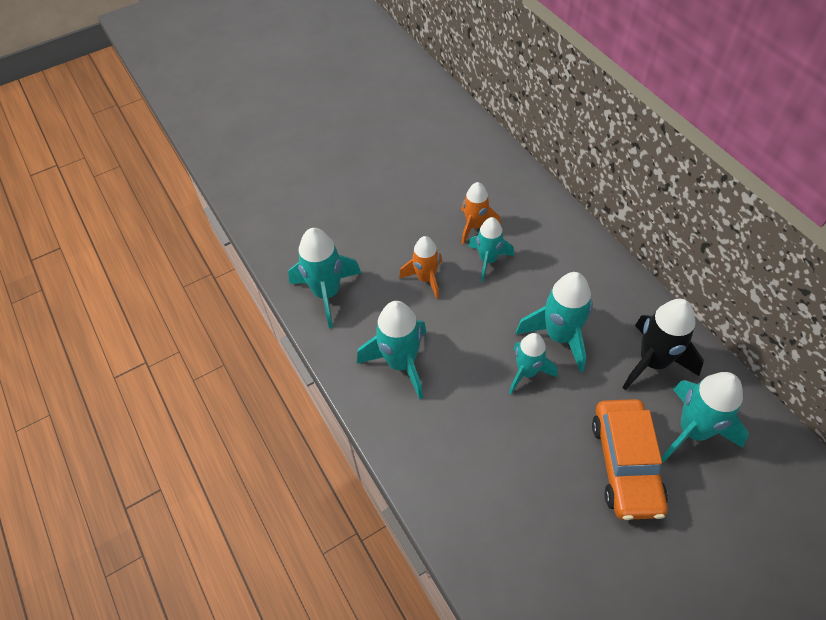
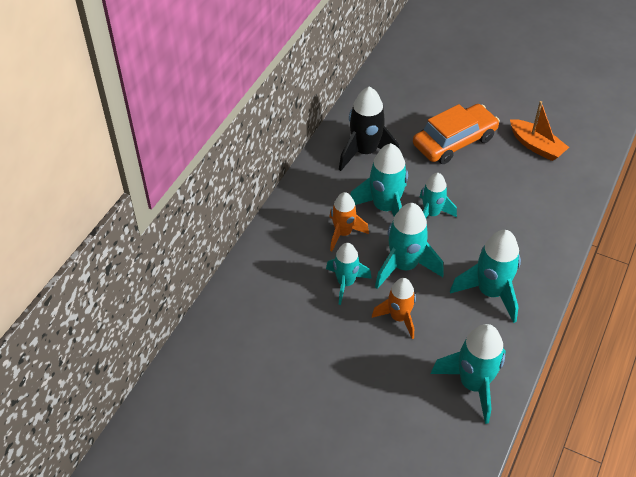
camera: 125 degrees left, 5 degrees down
orange rocket [461,182,501,244] -> orange rocket moved to [329,192,369,251]
turquoise rocket [661,372,749,462] -> turquoise rocket moved to [375,203,444,289]
none -> orange boat [510,101,569,161]

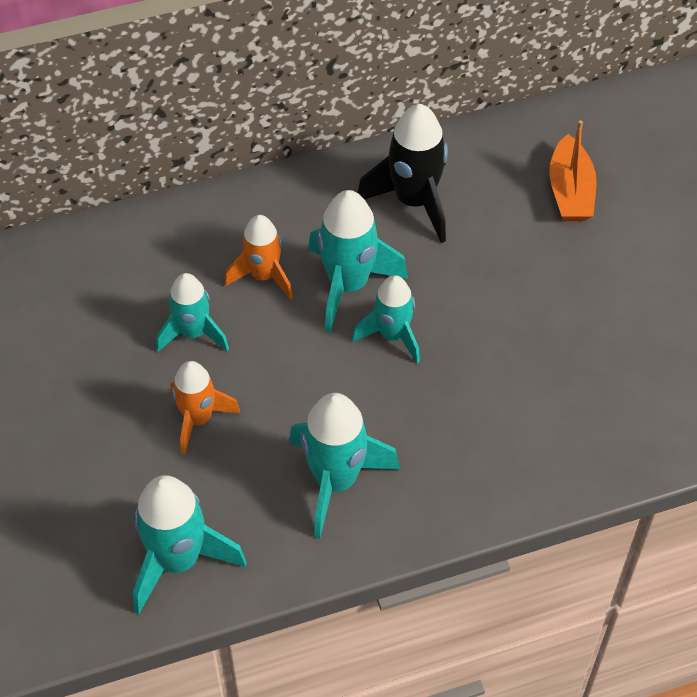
camera: 45 degrees right, 5 degrees up
turquoise rocket [375,203,444,289] -> none
orange car [413,104,500,164] -> none
orange boat [510,101,569,161] -> orange boat moved to [549,120,597,221]

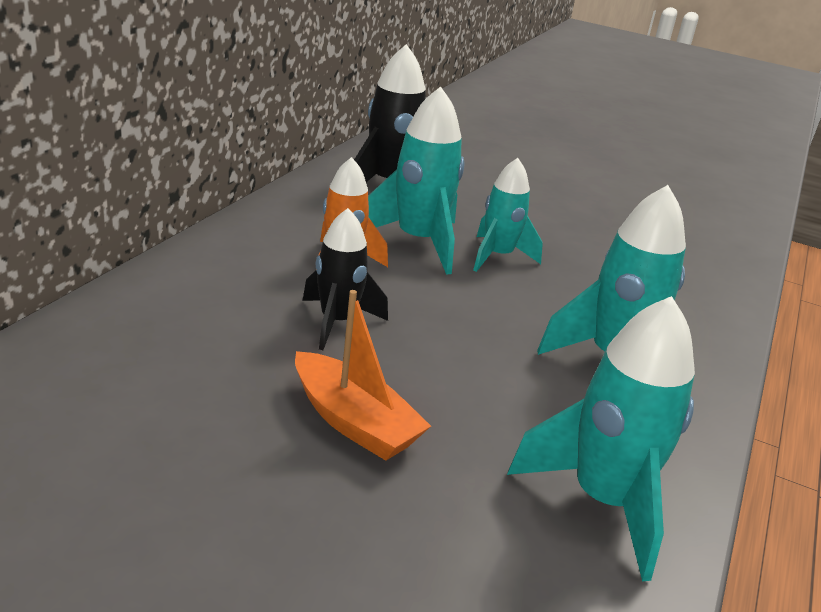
camera: 50 degrees left, 25 degrees down
turquoise rocket [156,273,229,352] -> black rocket [302,208,388,350]
orange rocket [170,361,240,455] -> none
orange boat [549,120,597,221] -> orange boat moved to [295,290,431,461]

